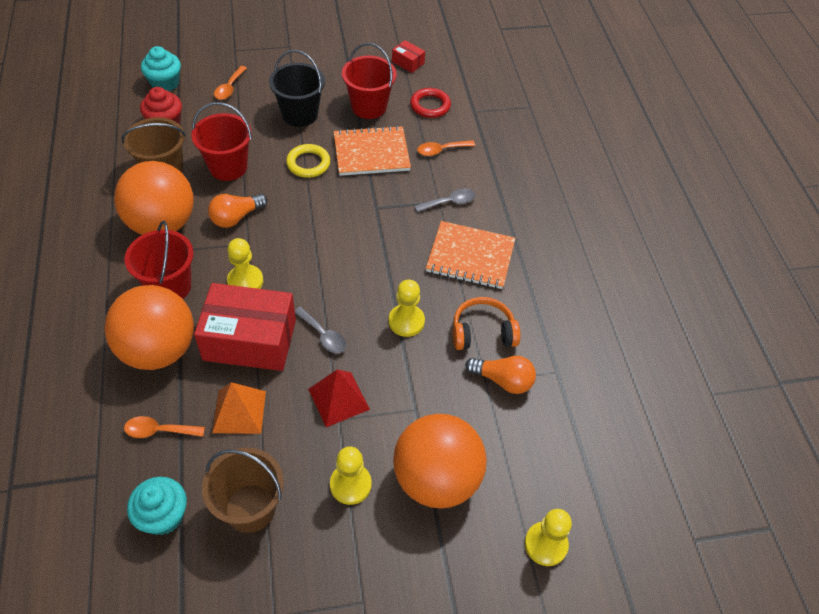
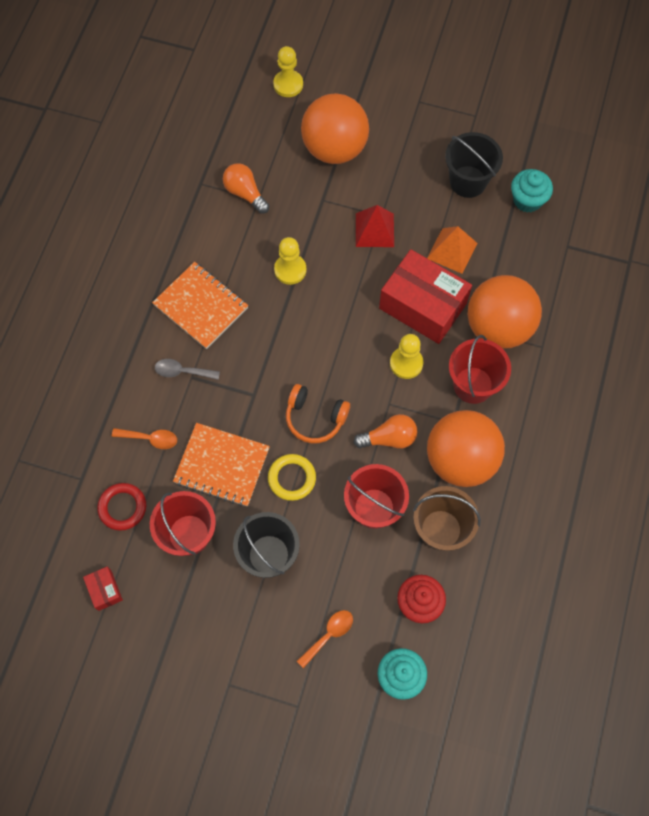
camera: 150 degrees left, 15 degrees up
orange spoon [124,416,205,438] -> none
brown bucket [202,447,284,533] -> black bucket [445,132,503,198]
grey spoon [295,307,346,353] -> none
yellow pawn [330,446,372,505] -> none
orange headphones [452,297,521,350] -> orange headphones moved to [286,384,350,444]

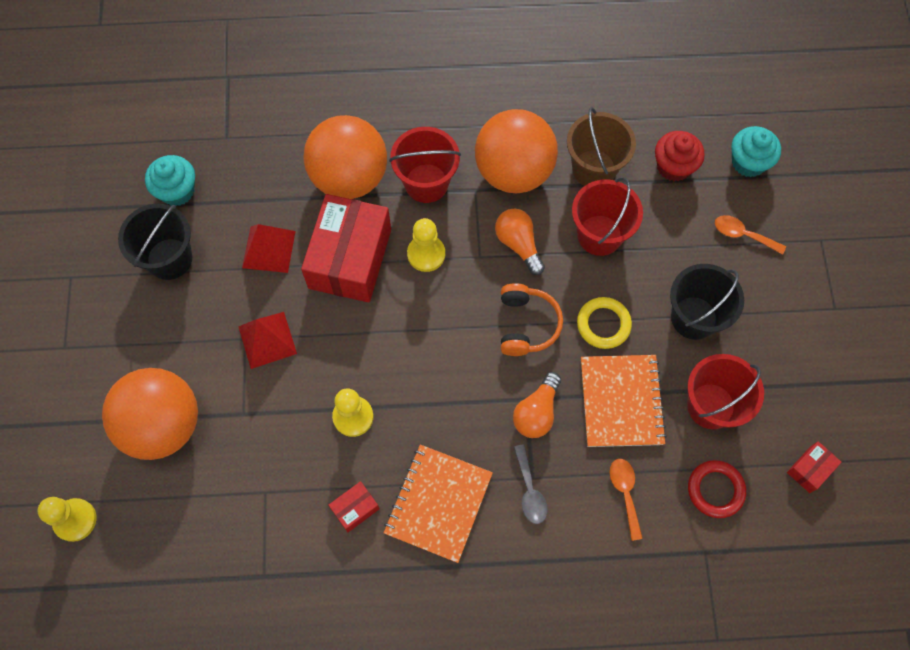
camera: 110 degrees left, 0 degrees up
orange light bulb [223,163,269,214] -> orange light bulb moved to [513,372,561,438]
orange pyramid [427,226,477,274] -> red pyramid [242,224,296,273]
none -> red box [328,481,380,532]

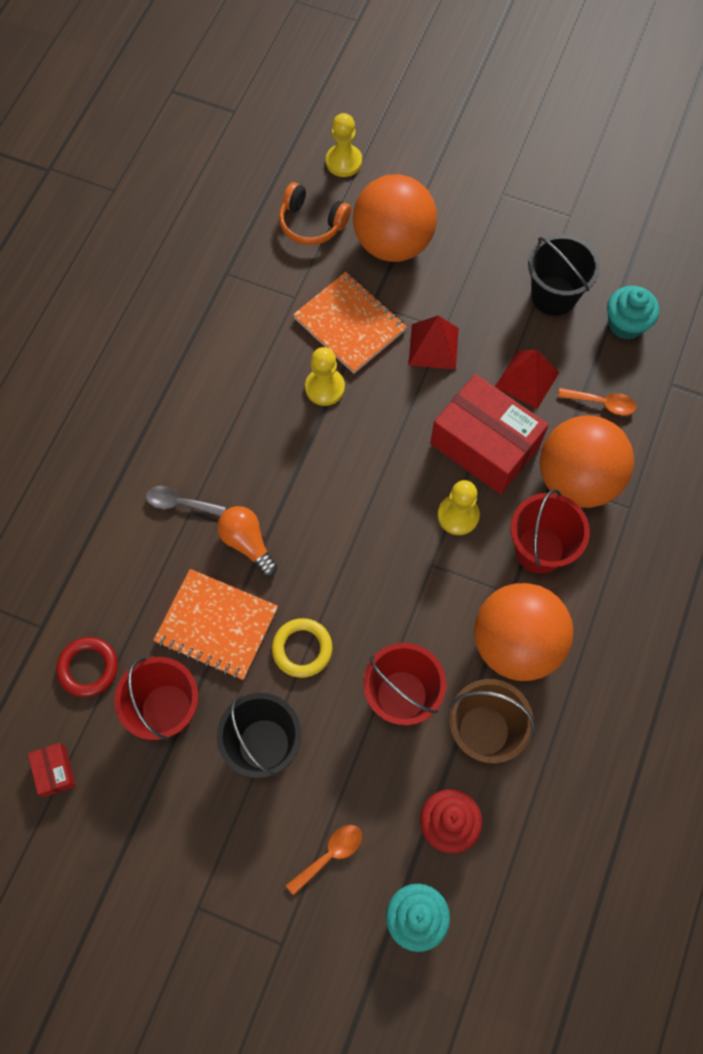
camera: 115 degrees right, 0 degrees up
red box [328,481,380,532] -> none
orange notebook [384,445,493,563] -> orange notebook moved to [293,272,407,374]
orange light bulb [495,209,545,275] -> none
orange headphones [501,283,563,356] -> orange headphones moved to [279,182,351,245]
orange spoon [610,459,643,541] -> orange spoon moved to [558,388,637,415]

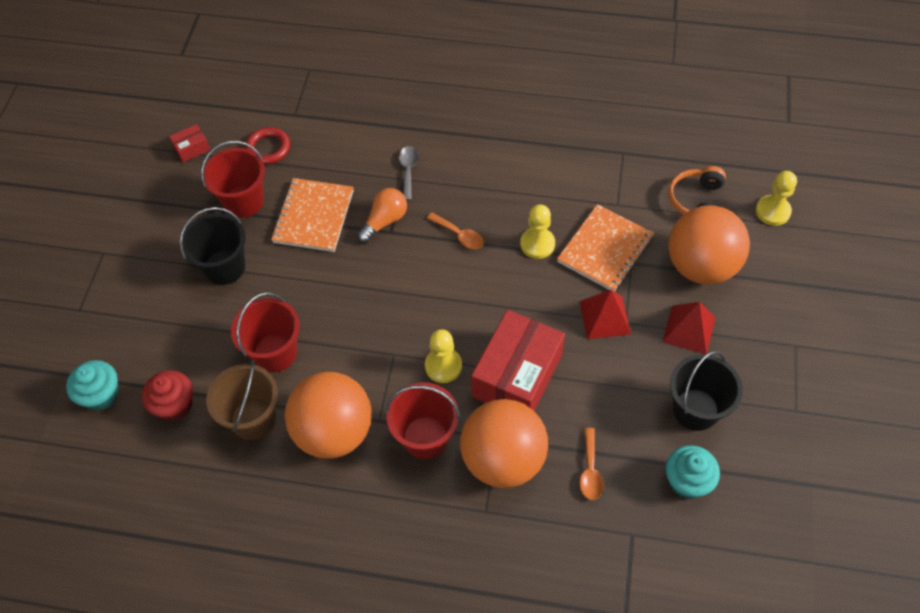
camera: 80 degrees right, 10 degrees down
yellow ring [272,618,333,678] -> none
orange spoon [286,825,362,895] -> orange spoon moved to [427,212,484,249]
red pyramid [495,350,560,409] -> red pyramid moved to [662,302,716,354]

